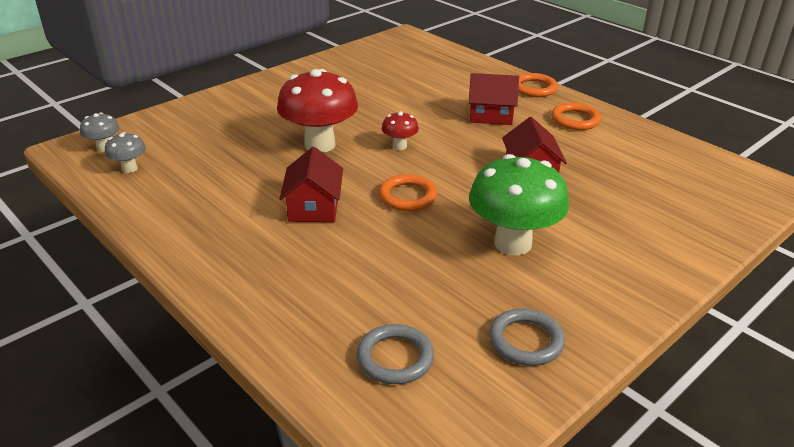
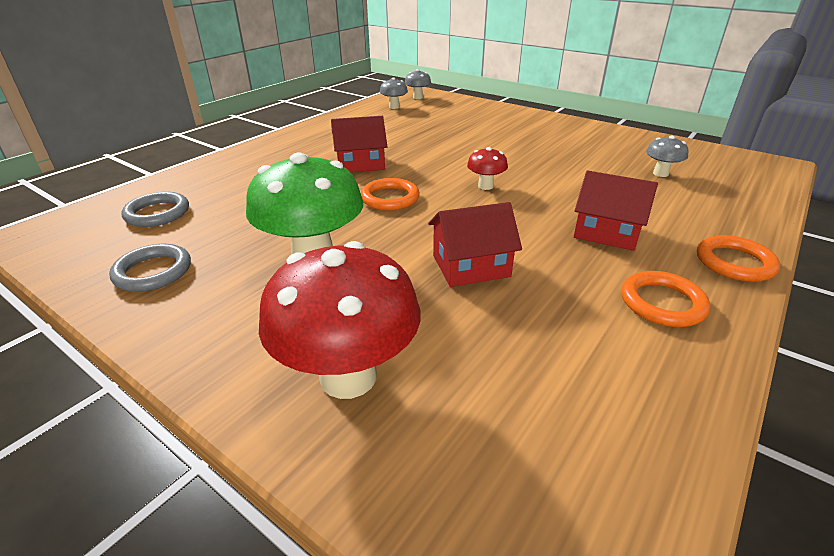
camera: 80 degrees right, 0 degrees up
red mushroom [277,69,358,153] -> red mushroom moved to [259,241,421,399]
red house [469,73,519,125] -> red house turned 60 degrees counterclockwise [574,171,658,251]
none -> grey mushroom [646,136,688,177]

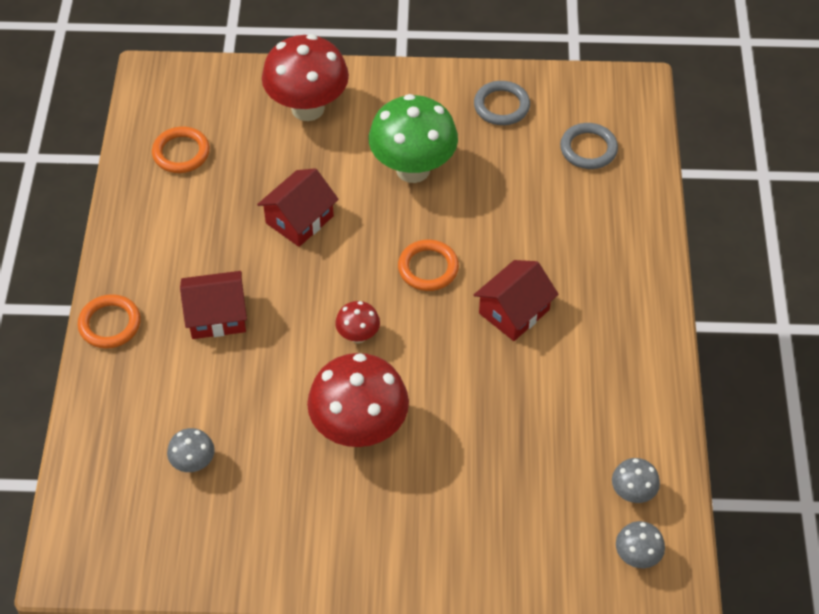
camera: 145 degrees right, 20 degrees up
orange ring [621,271,710,327] -> orange ring moved to [152,126,210,173]
none -> red mushroom [307,353,409,447]

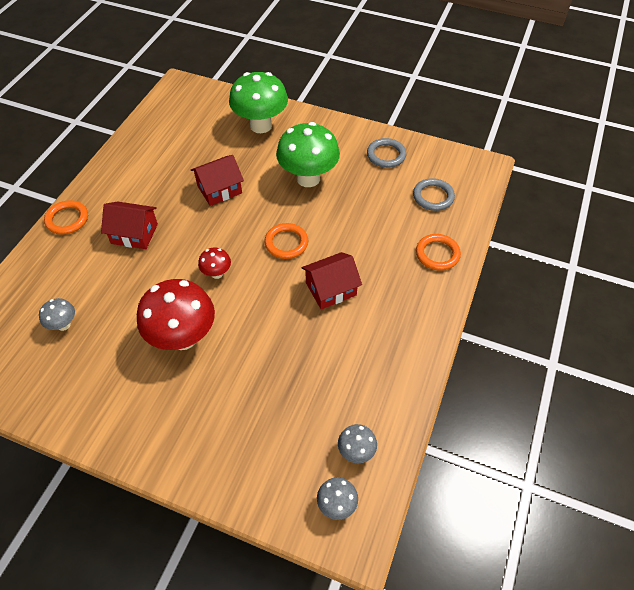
camera: 20 degrees right, 0 degrees up
orange ring [152,126,210,173] -> orange ring moved to [416,234,461,270]
red mushroom [262,34,349,121] -> green mushroom [229,72,288,133]

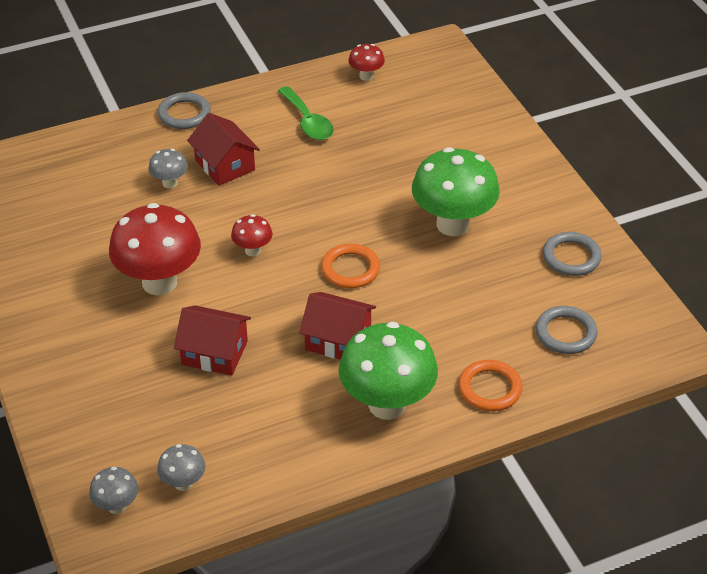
camera: 45 degrees right, 10 degrees down
grey mushroom [39,298,75,331] -> grey mushroom moved to [148,149,188,189]
orange ring [44,200,88,235] -> grey ring [158,92,211,129]
red house [191,155,244,206] -> red house moved to [174,305,251,376]
green mushroom [229,72,288,133] -> green mushroom moved to [339,322,438,420]
none -> green spoon [278,86,334,140]
none -> red mushroom [348,44,385,81]

